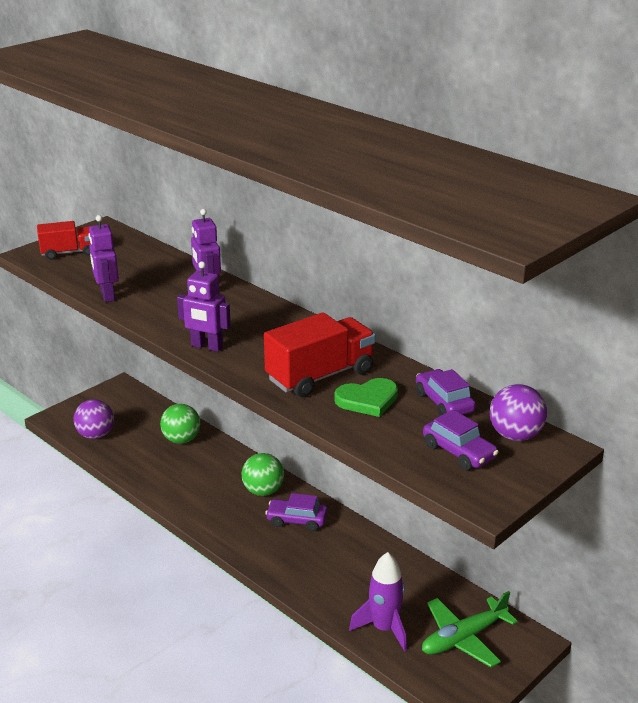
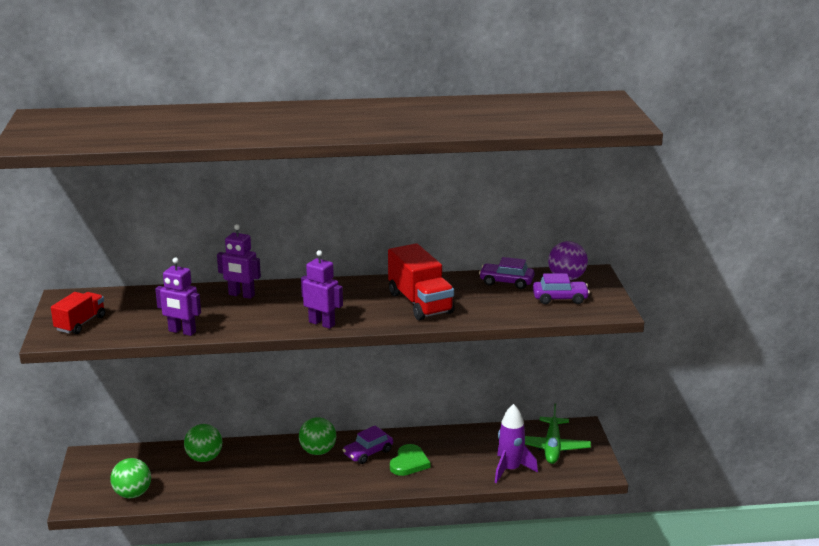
camera: 50 degrees left, 5 degrees down
purple ball [74,399,114,439] -> green ball [110,458,151,498]
purple robot [177,261,231,352] -> purple robot turned 120 degrees counterclockwise [301,250,343,329]
red truck [264,312,375,397] -> red truck turned 150 degrees clockwise [388,243,455,321]
green heart [334,378,398,417] -> green heart moved to [390,444,430,476]

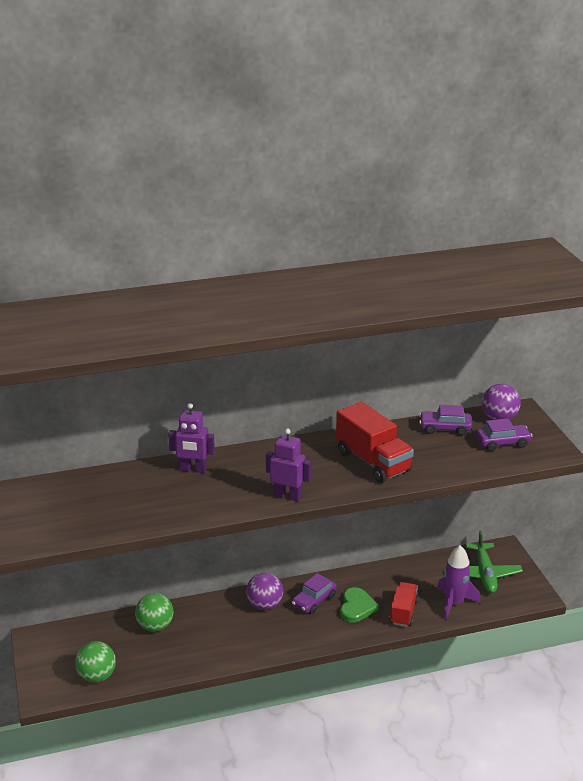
camera: 10 degrees left, 5 degrees up
red truck [51,292,105,334] -> red truck moved to [389,582,418,627]
purple robot [155,257,201,336] -> none
green ball [299,417,336,455] -> purple ball [246,572,283,610]

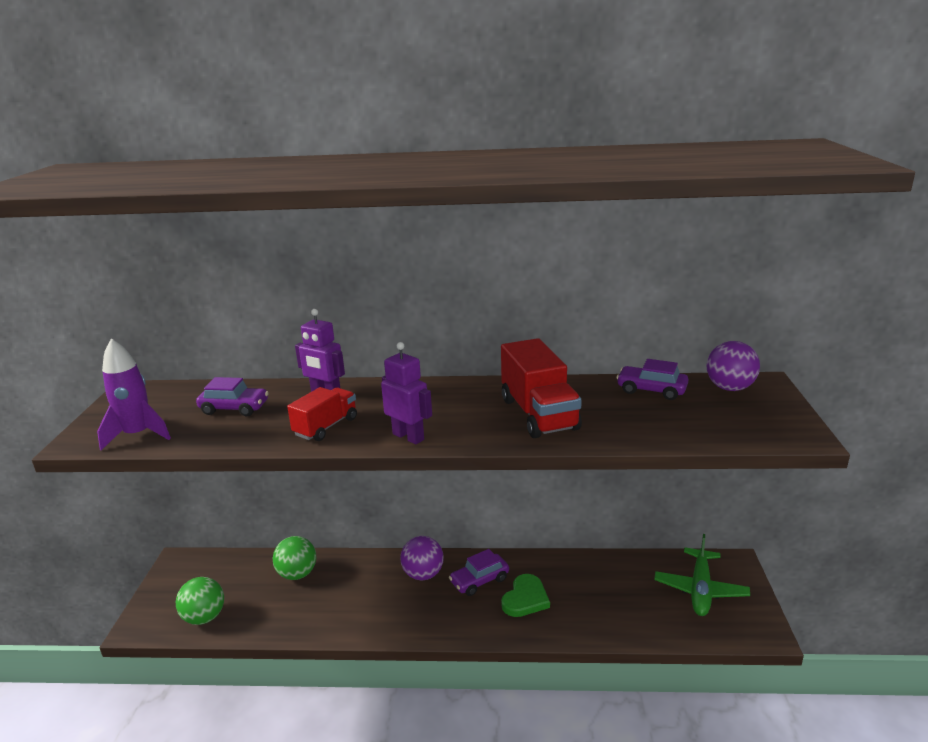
camera: 20 degrees right, 5 degrees down
red truck [389,582,418,627] -> red truck moved to [287,387,357,441]
purple rocket [437,545,481,620] -> purple rocket moved to [97,338,171,450]
purple car [476,419,532,451] -> purple car moved to [196,377,269,417]

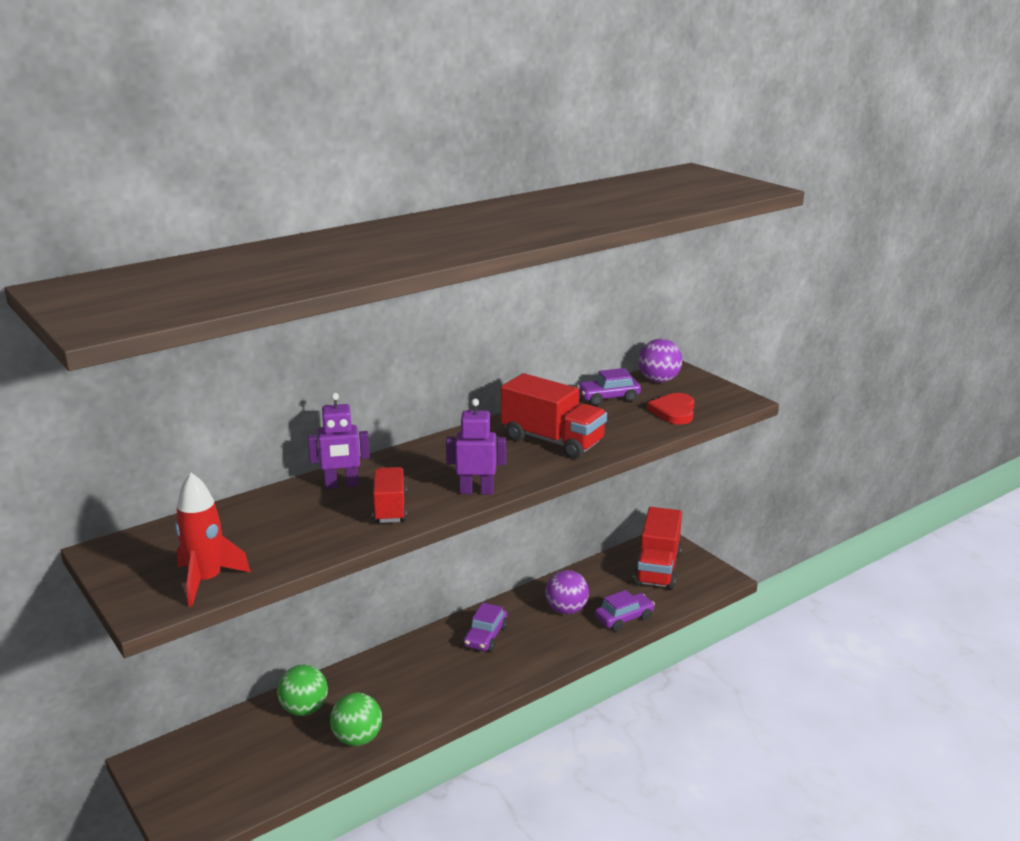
camera: 40 degrees left, 0 degrees up
purple rocket [97,338,171,450] -> red rocket [175,473,251,607]
green ball [176,577,224,625] -> green ball moved to [330,693,382,746]
purple car [196,377,269,417] -> purple car moved to [595,590,655,631]
purple ball [400,536,444,580] -> purple ball moved to [545,570,589,614]
green heart [501,574,550,617] -> none
green plane [654,534,750,616] -> red truck [633,507,682,590]
none -> red heart [647,393,694,424]

